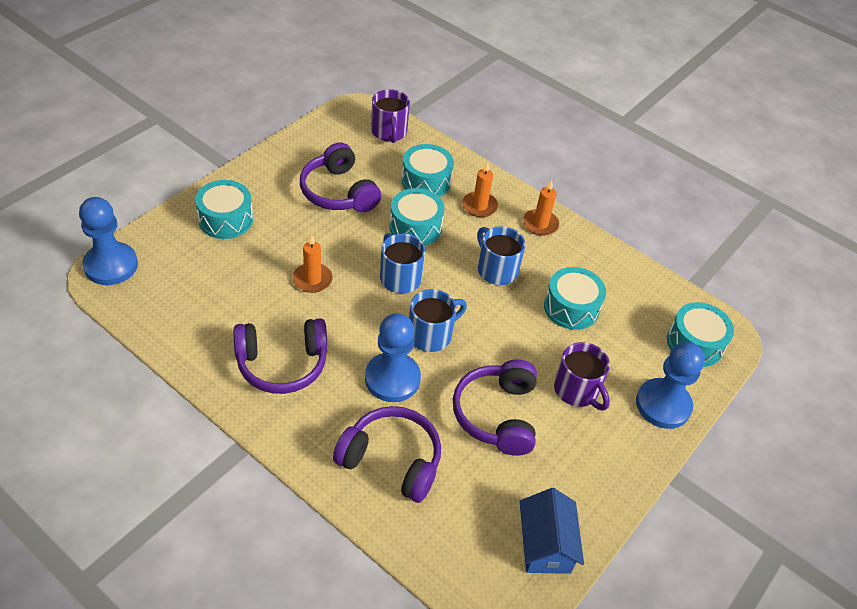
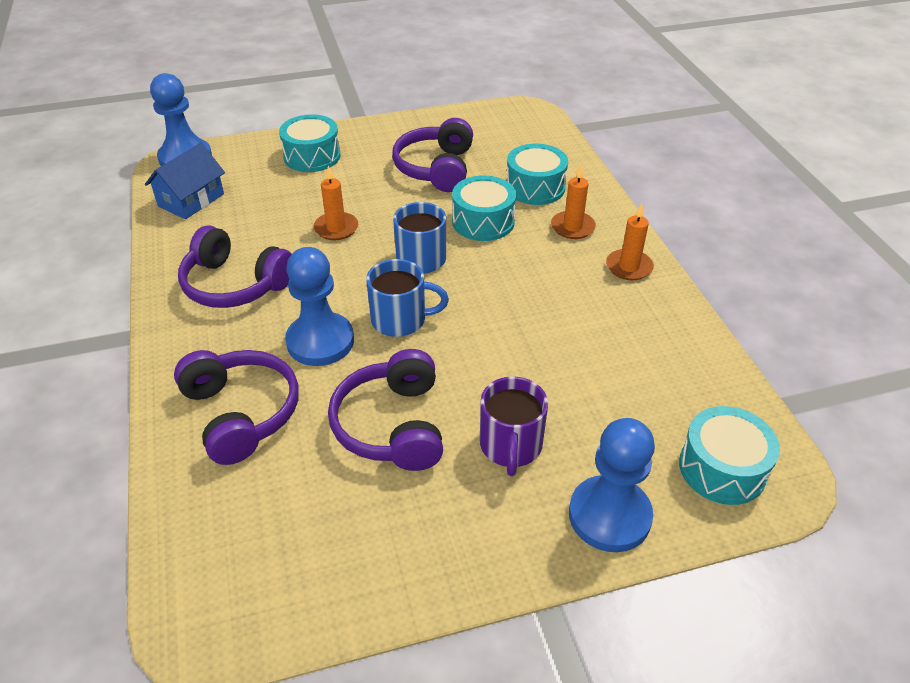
camera: 40 degrees right, 5 degrees down
purple mug [371,89,410,143] -> none
purple headphones [453,359,537,456] -> purple headphones turned 45 degrees counterclockwise [328,349,443,471]
blue mug [477,226,526,285] -> none
blue house [520,488,584,574] -> blue house moved to [145,143,225,219]
turquoise drum [544,267,606,330] -> none

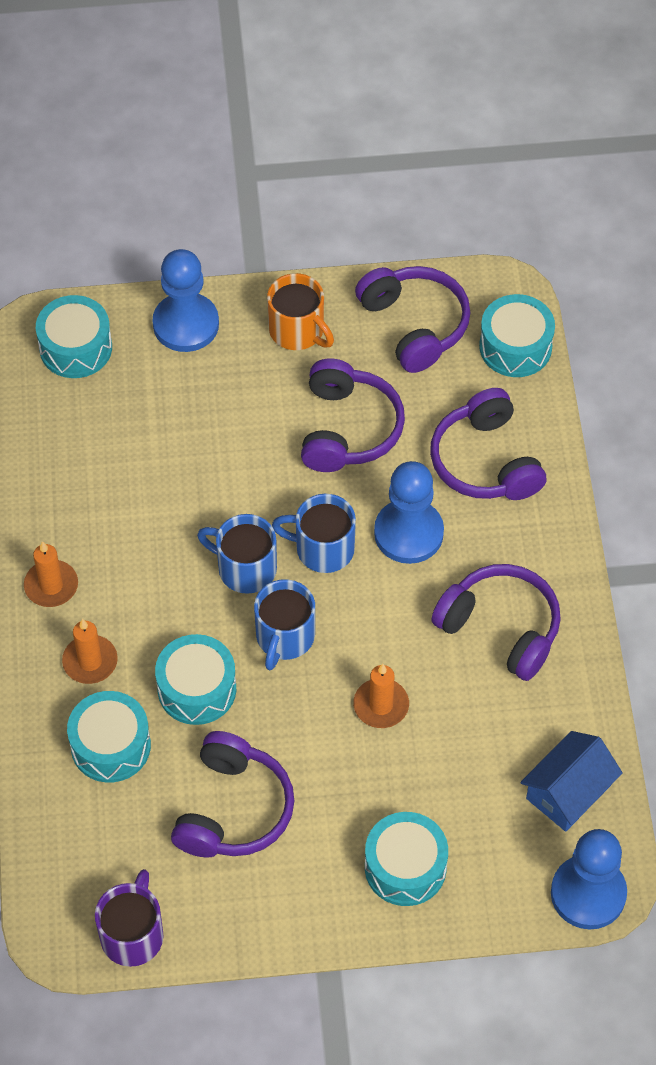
camera: 170 degrees left, 15 degrees up
purple mug [480,376,548,476] -> purple mug moved to [95,869,163,967]
none -> blue mug [197,514,277,594]
none -> orange mug [267,273,334,350]
none -> purple headphones [355,266,470,373]
none -> turquoise drum [479,294,555,377]

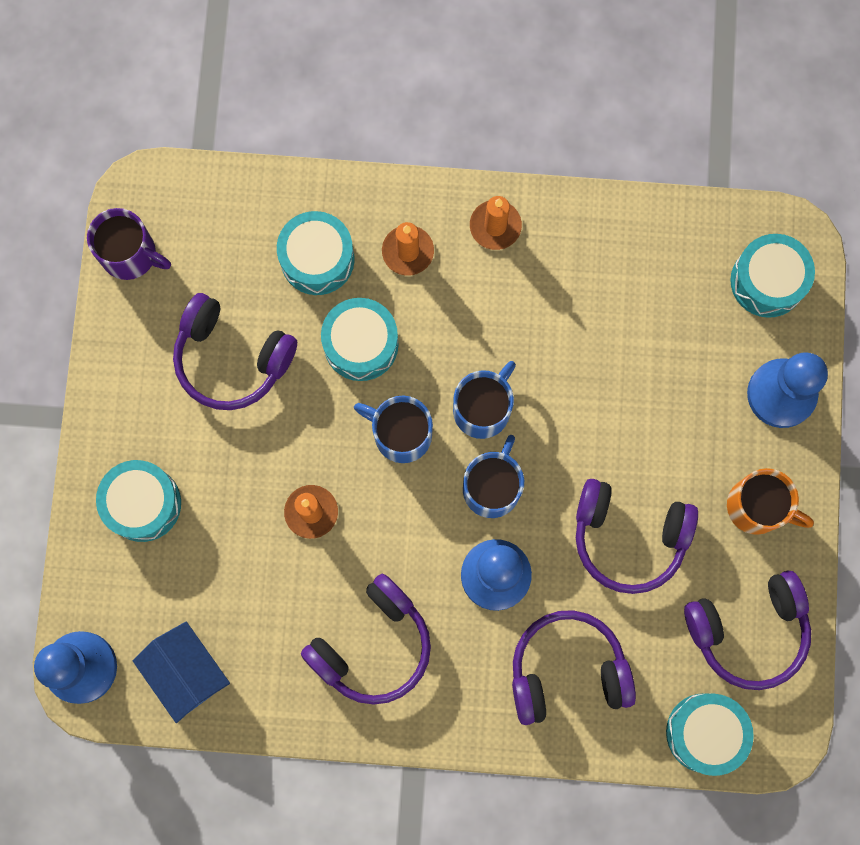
camera: 100 degrees right, 20 degrees up
orange mug [267,273,334,350] -> orange mug turned 120 degrees counterclockwise [727,468,814,535]

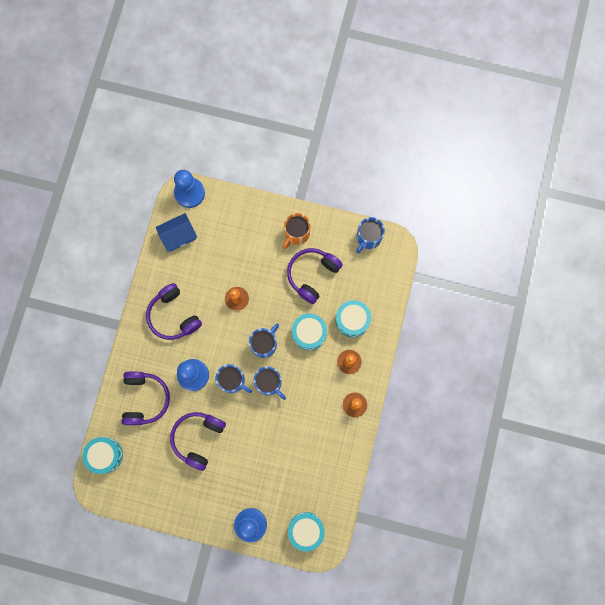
camera: 100 degrees right, 0 degrees up
purple mug [87,208,171,280] -> blue mug [356,217,385,254]
turquoise drum [96,460,181,542] -> none
purple headphones [684,571,811,690] -> none
orange mug [727,468,814,535] -> orange mug moved to [283,213,311,249]

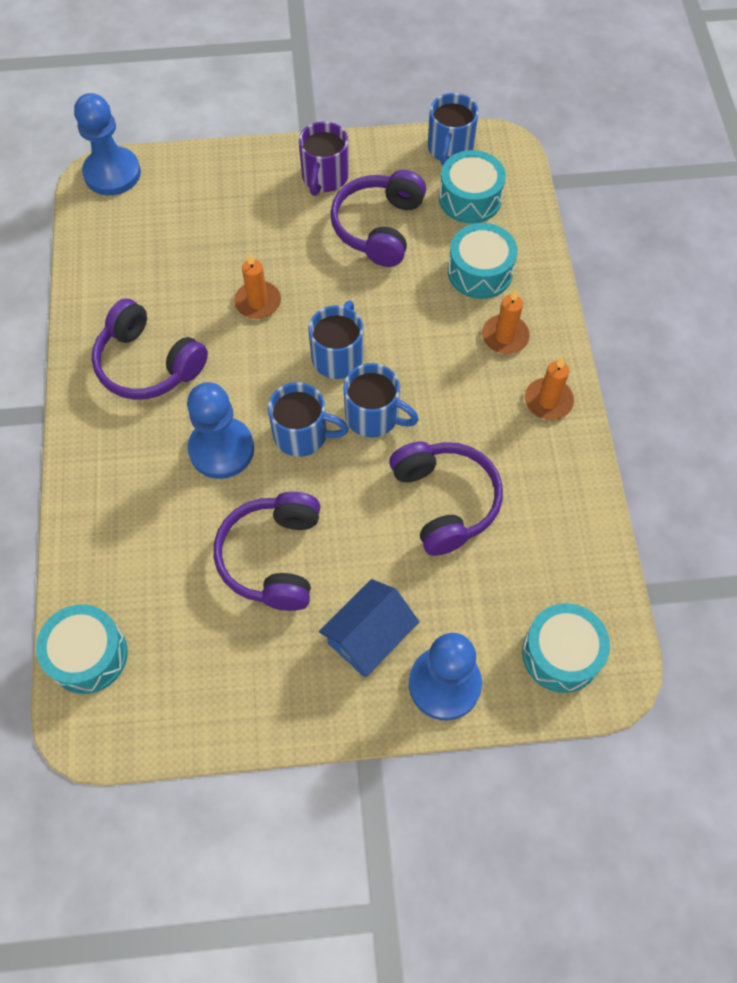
camera: 20 degrees left, 15 degrees down
purple headphones [121,371,170,425] -> purple headphones moved to [389,441,503,556]
blue house [156,213,197,252] -> blue house moved to [319,579,419,677]
orange mug [283,213,311,249] -> purple mug [299,121,349,196]
turquoise drum [292,313,327,351] -> turquoise drum moved to [439,150,506,224]

